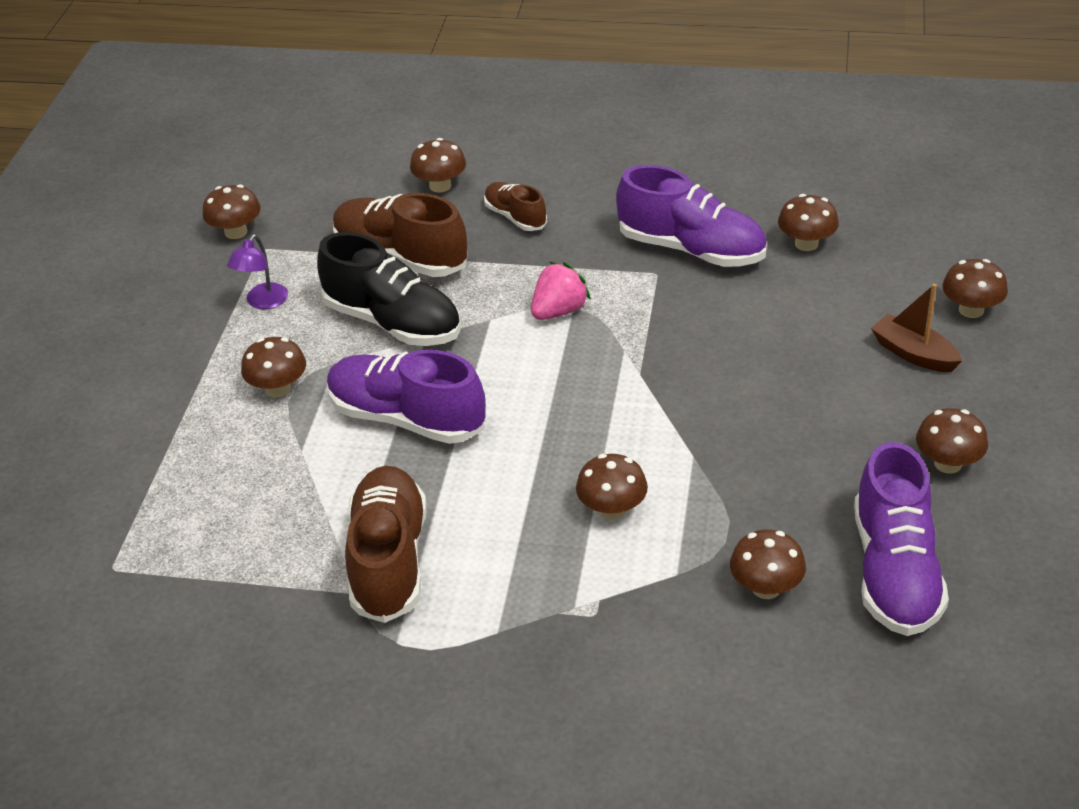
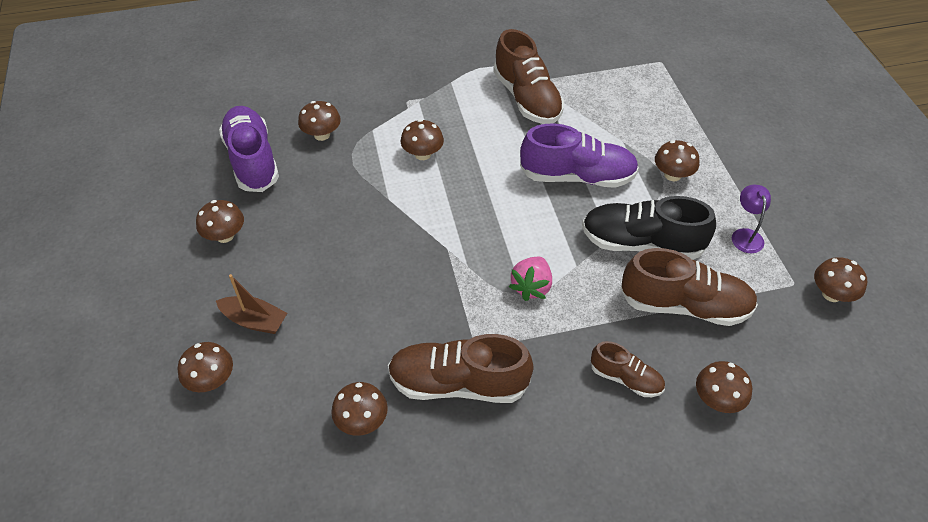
camera: 155 degrees right, 10 degrees up
purple shoe [616,165,767,267] -> brown shoe [388,334,534,403]

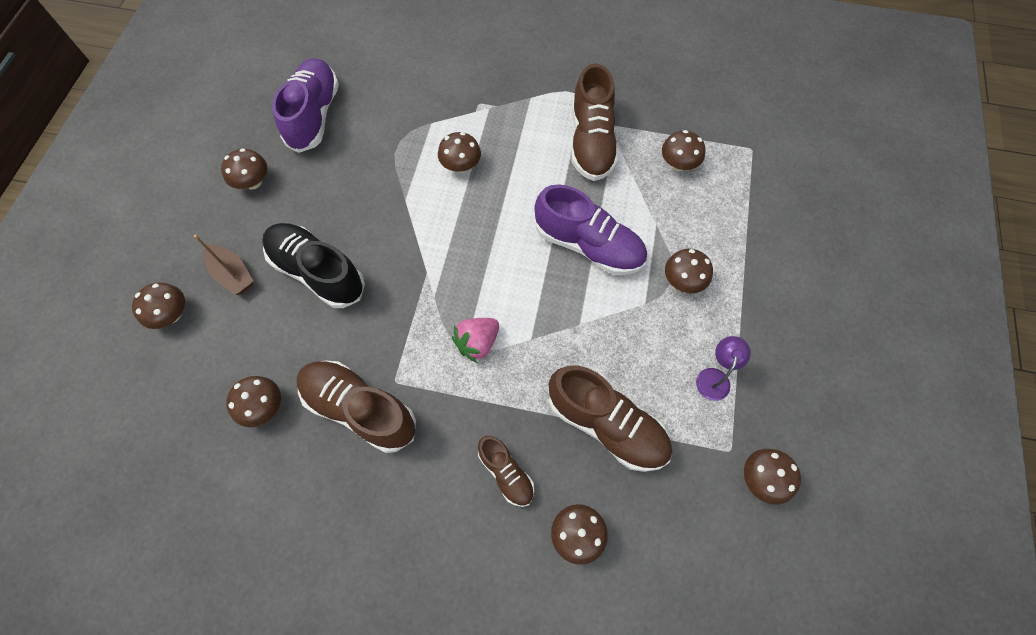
camera: 25 degrees right, 15 degrees up
brown mushroom [298,101,341,141] -> brown mushroom moved to [662,130,705,171]
black shoe [582,196,716,260] -> black shoe moved to [262,223,365,308]

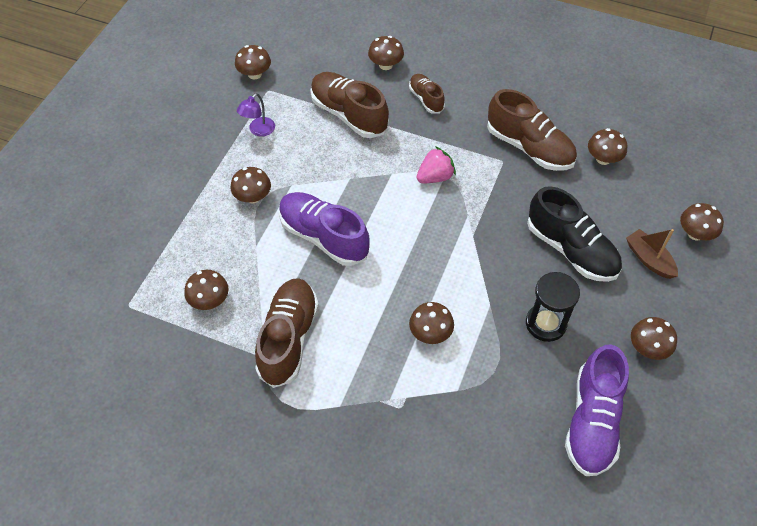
camera: 170 degrees left, 10 degrees down
none -> black hourglass [526,272,580,342]

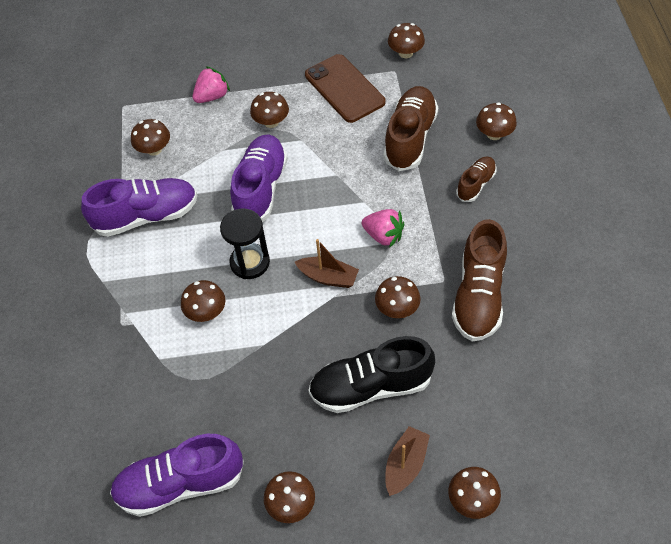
camera: 65 degrees right, 0 degrees up
purple lamp [237,93,275,137] -> brown phone [305,54,385,123]
brown shoe [255,278,319,388] -> purple shoe [81,178,198,237]
black hourglass [526,272,580,342] -> black hourglass moved to [220,208,270,279]
black shoe [527,186,622,282] -> black shoe turned 60 degrees clockwise [308,336,435,413]
brown mushroom [588,128,627,165] -> brown mushroom moved to [375,276,421,318]
none -> pink strawberry [193,66,230,103]
none -> brown boat [295,239,359,288]

